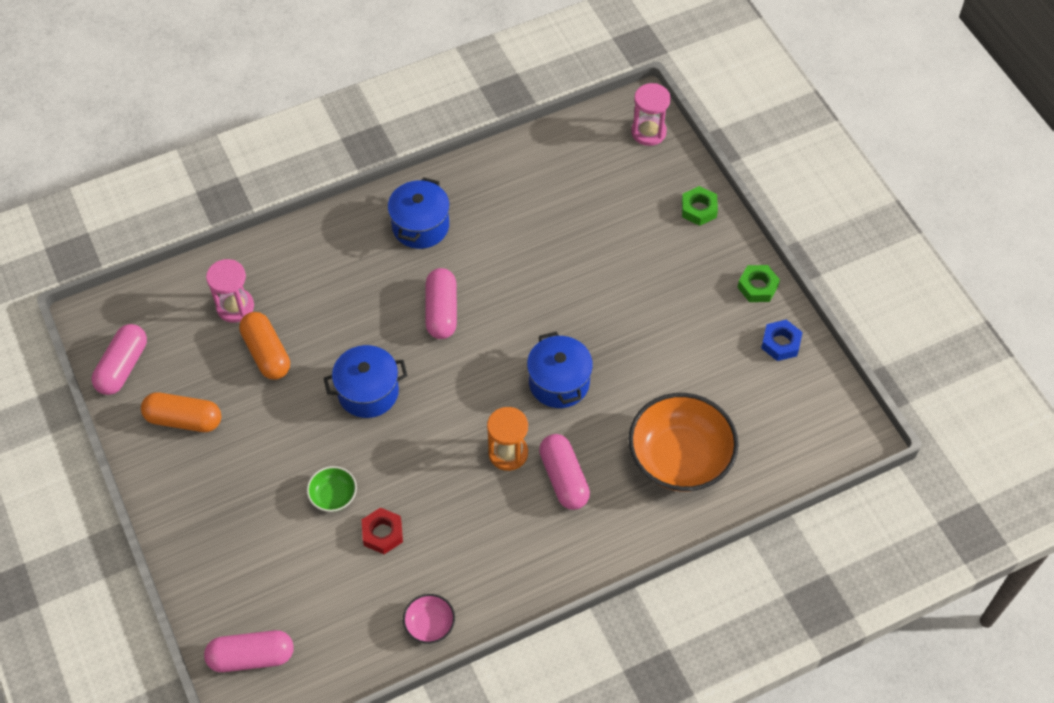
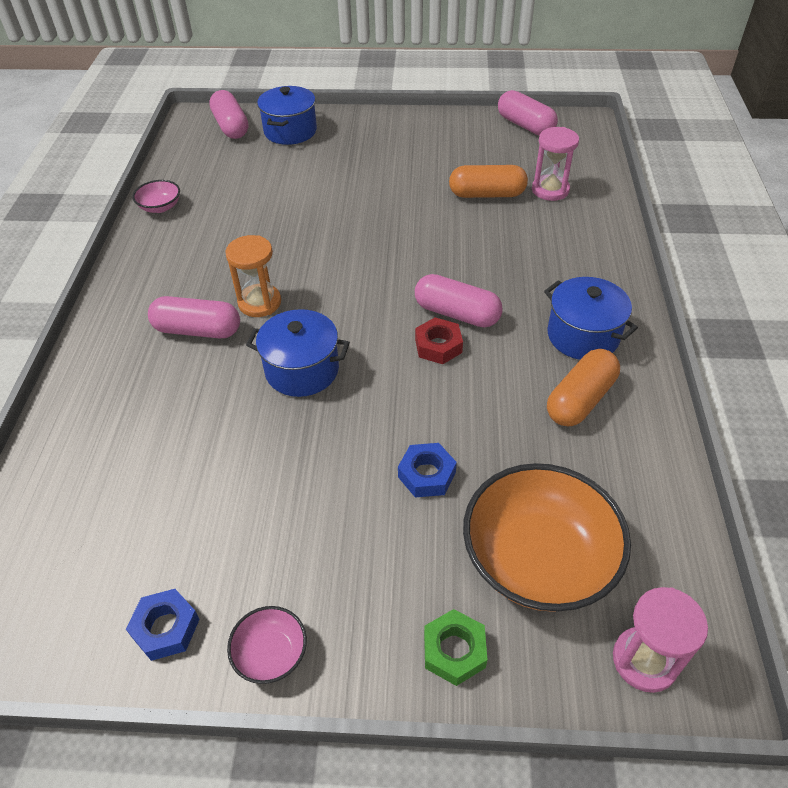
camera: 120 degrees right, 10 degrees down
orange capsule [141,392,221,432] -> orange capsule moved to [547,349,620,427]
pink capsule [204,630,294,672] -> pink capsule turned 45 degrees counterclockwise [209,90,248,139]
green bowl [307,466,357,512] -> none
blue pot [324,345,408,418] -> blue pot moved to [257,86,317,145]
red nut [362,507,403,554] -> red nut moved to [415,318,463,364]
orange bowl [628,393,739,492] -> orange bowl moved to [463,463,631,612]
green nut [737,265,780,302] -> pink bowl [227,606,307,684]
none -> blue nut [398,443,457,497]

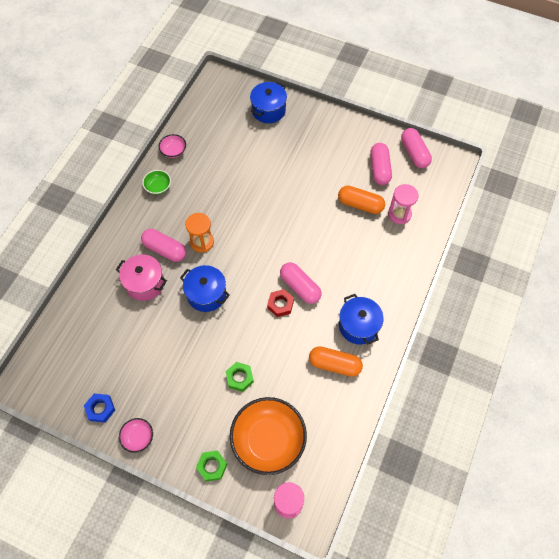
camera: 20 degrees right, 15 degrees up
pink capsule [209,90,248,139] -> pink capsule moved to [370,143,392,185]
blue nut [398,443,457,497] -> green nut [226,362,254,392]
orange capsule [547,349,620,427] -> orange capsule turned 45 degrees clockwise [309,346,363,377]
none -> pink pot [116,254,167,301]
none -> green bowl [142,170,171,195]

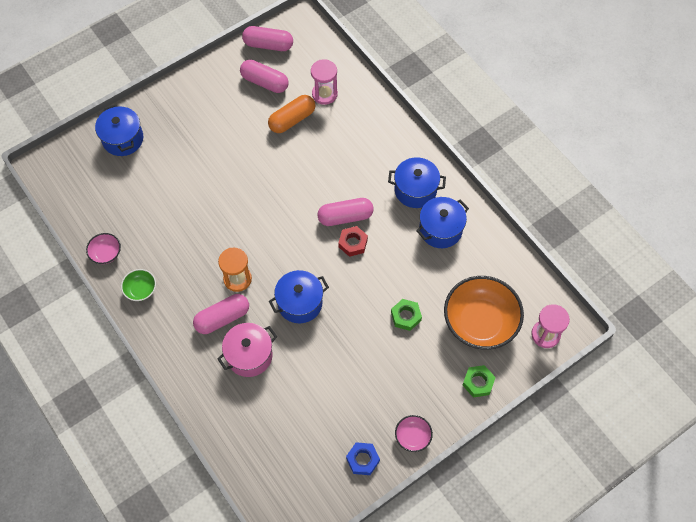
camera: 60 degrees left, 0 degrees up
orange capsule [309,346,363,377] -> blue pot [416,197,469,248]

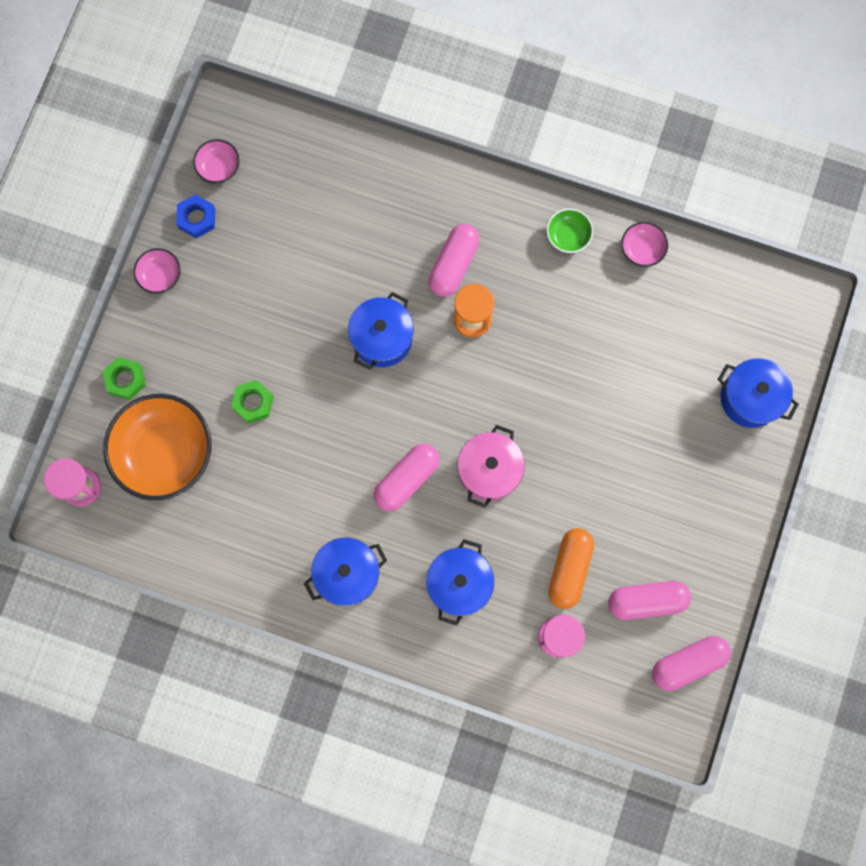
camera: 145 degrees right, 15 degrees up
pink pot [217,323,277,377] -> pink pot moved to [458,425,525,508]
red nut [338,226,368,257] -> none
blue pot [416,197,469,248] -> blue pot moved to [426,539,494,626]
none -> pink bowl [193,139,240,183]

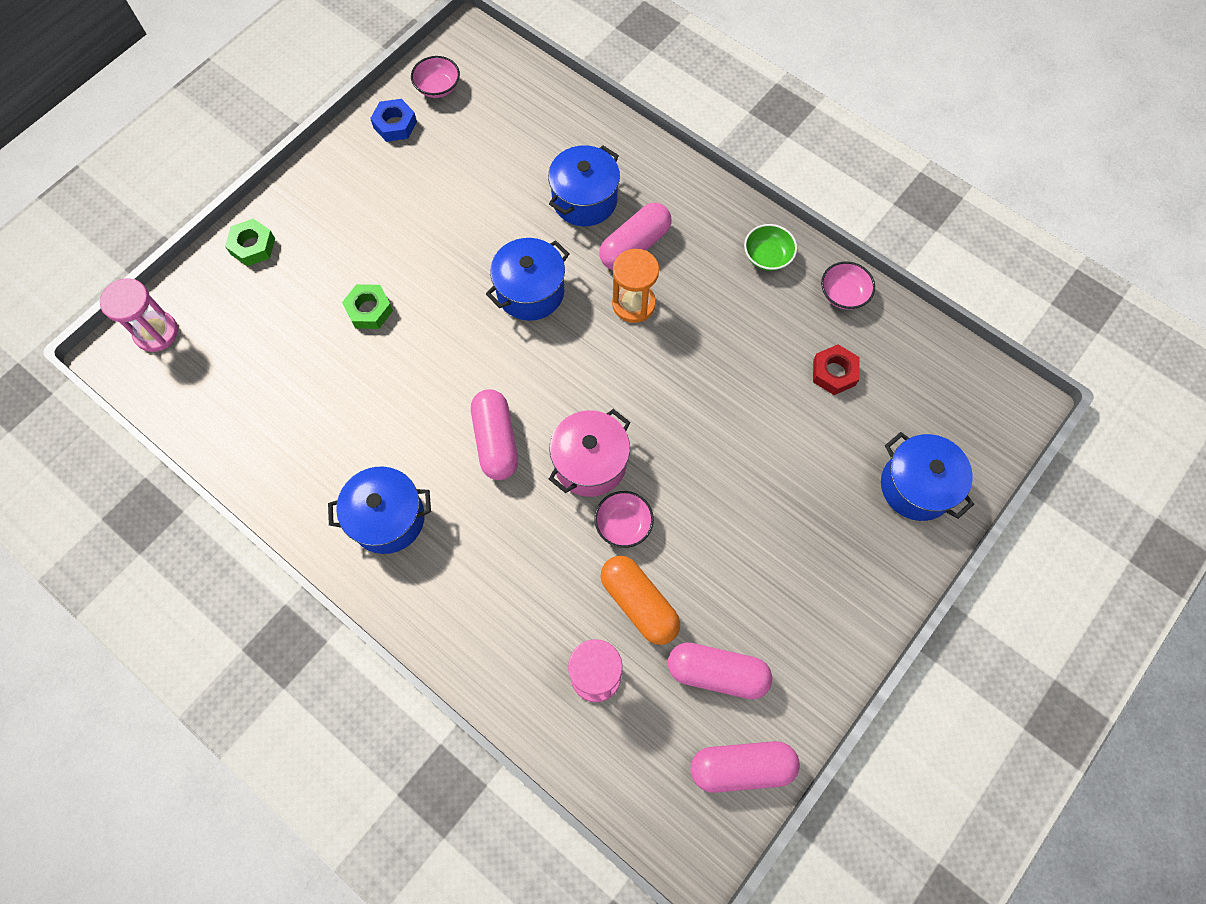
camera: 20 degrees right, 10 degrees down
orange bowl [103,394,211,500] -> none
pink bowl [133,248,181,294] -> pink bowl moved to [595,491,654,548]
pink capsule [374,444,440,511] -> pink capsule turned 75 degrees counterclockwise [471,389,518,480]
blue pot [426,539,494,626] -> blue pot moved to [548,145,620,226]
orange capsule [548,528,594,609] -> orange capsule turned 75 degrees counterclockwise [601,556,680,645]
none -> red nut [813,344,860,395]

